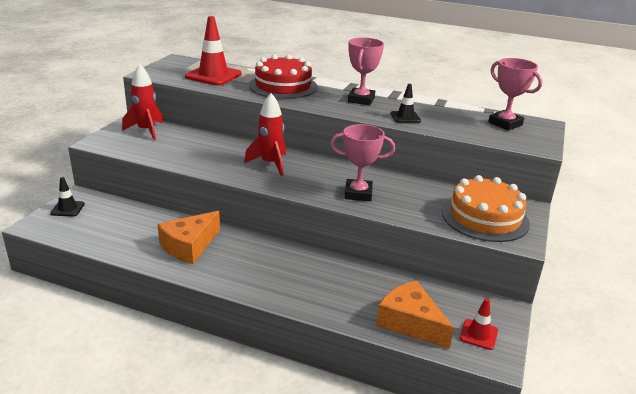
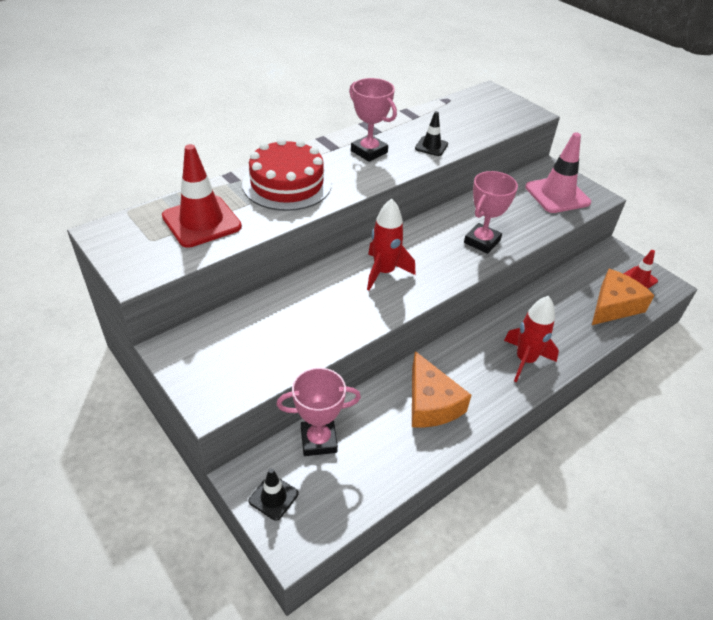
camera: 60 degrees left, 15 degrees up
red rocket [122,64,163,140] -> red rocket moved to [504,296,559,382]
orange cheese [376,280,454,349] -> orange cheese turned 150 degrees clockwise [592,269,654,325]
orange cake [442,175,530,242] -> pink traffic cone [525,132,591,213]
pink trophy [488,58,542,131] -> pink trophy moved to [276,368,361,456]

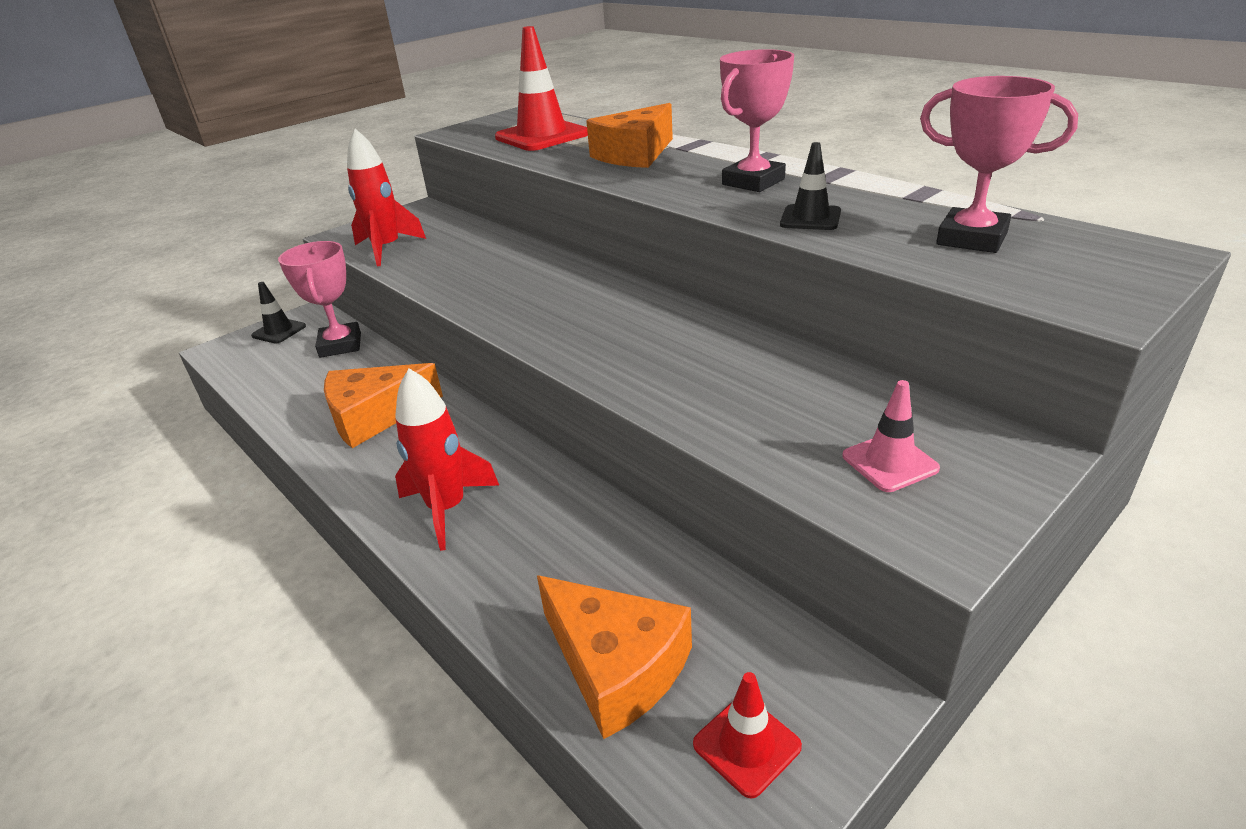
camera: 90 degrees right, 10 degrees down
red cake [242,138,332,211] -> orange cheese [586,103,673,168]
red rocket [367,198,415,291] -> red rocket moved to [347,129,426,266]
pink trophy [464,171,518,254] -> pink trophy moved to [920,76,1078,253]
pink traffic cone [525,132,591,213] -> pink traffic cone [842,380,940,492], size x0.53

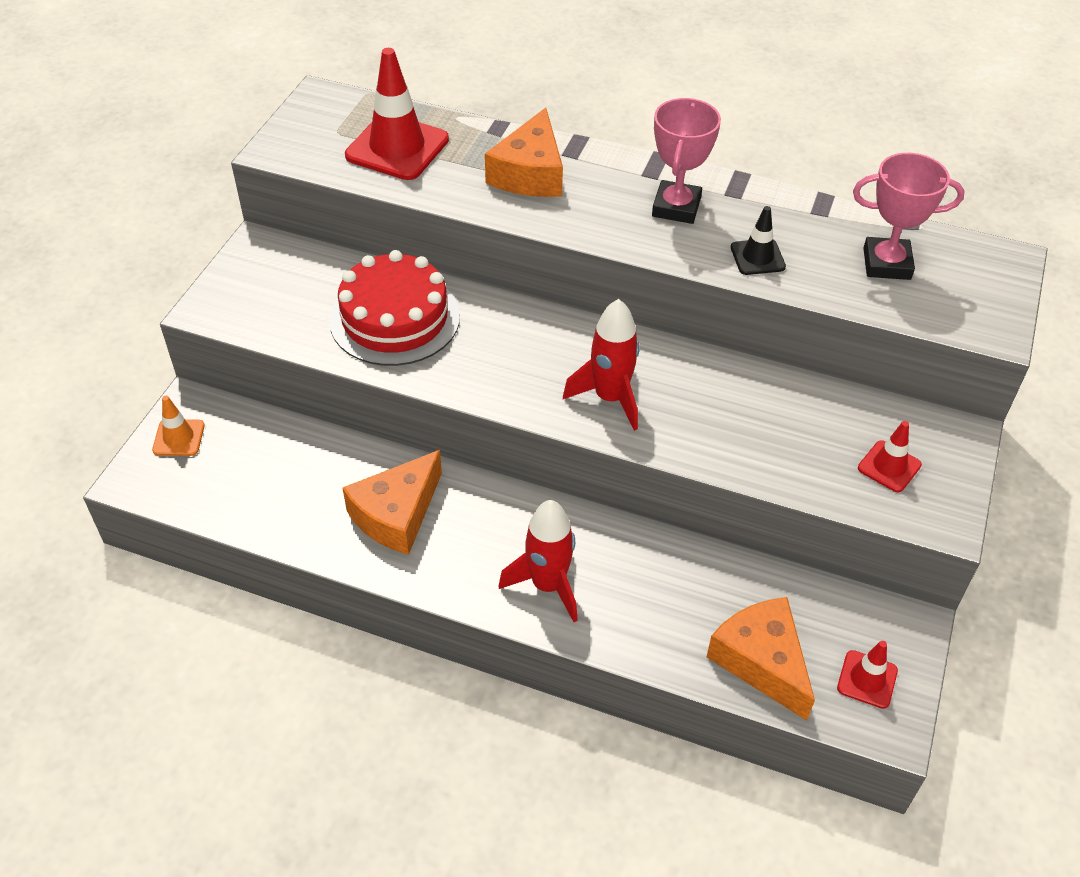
camera: 30 degrees left, 15 degrees up
black traffic cone [251,282,306,344] -> orange traffic cone [152,396,205,456]
pink trophy [278,241,361,358] -> none
red rocket [347,129,426,266] -> red rocket moved to [563,299,640,431]
orange cheese [537,575,692,739] -> orange cheese turned 135 degrees counterclockwise [707,597,815,721]
pink traffic cone [842,380,940,492] -> red traffic cone [858,421,922,492]
none -> red cake [329,250,460,366]

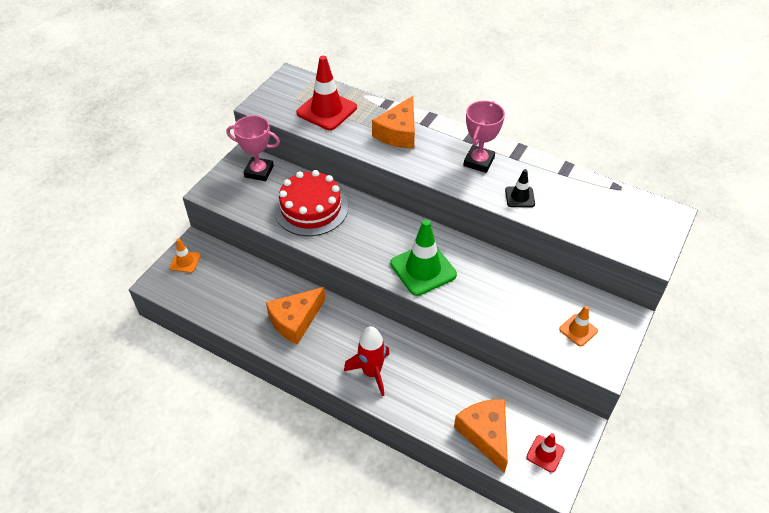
camera: 10 degrees right, 0 degrees up
red rocket [563,299,640,431] -> green traffic cone [390,219,457,296]
pink trophy [853,153,965,280] -> pink trophy moved to [227,115,280,181]
red traffic cone [858,421,922,492] -> orange traffic cone [559,306,598,346]

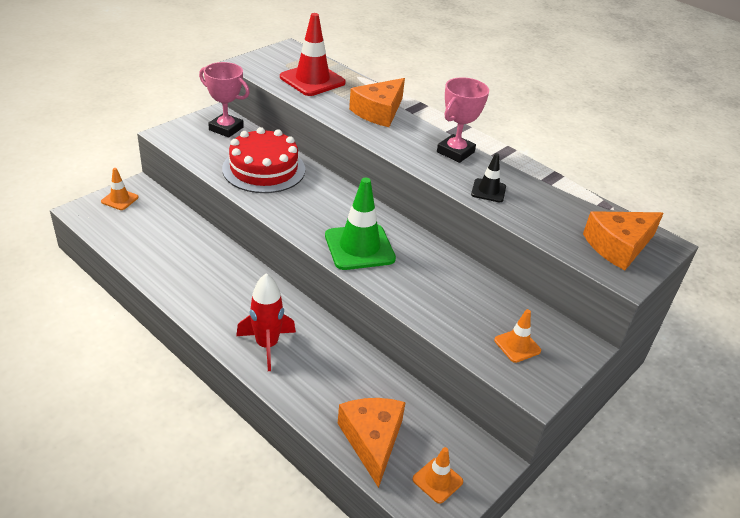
camera: 10 degrees right, 10 degrees down
orange cheese [266,287,325,345] -> orange cheese moved to [583,211,664,270]
red traffic cone [526,433,565,473] -> orange traffic cone [412,447,463,504]

